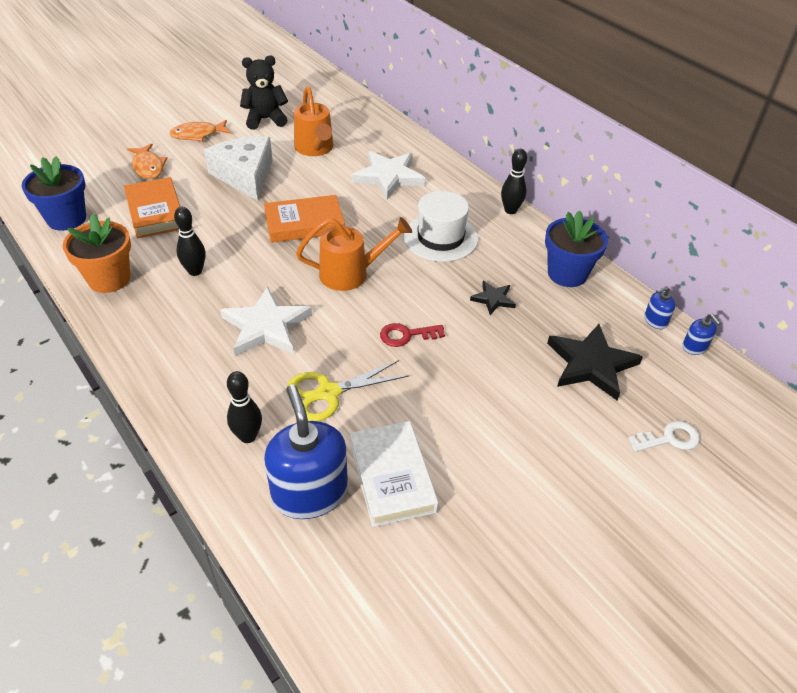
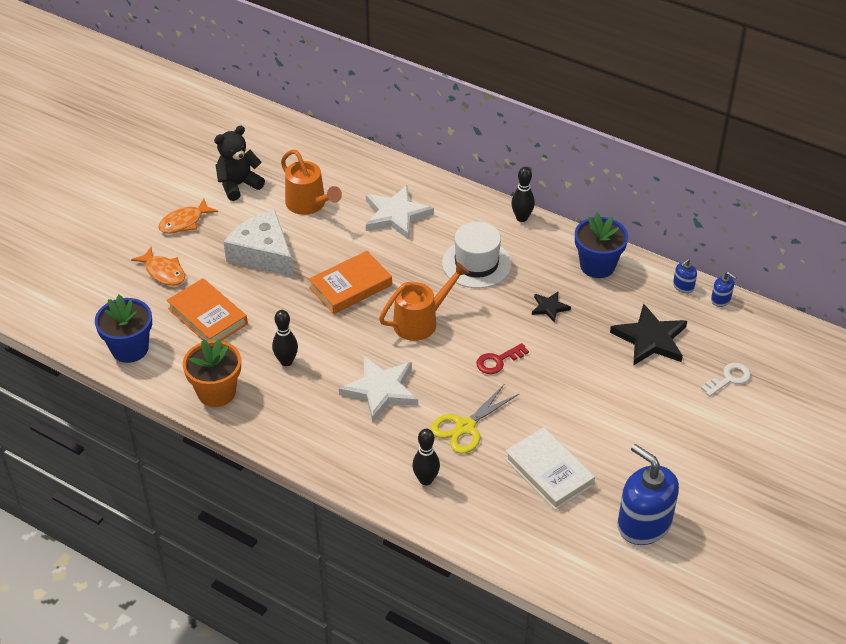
camera: 20 degrees left, 0 degrees up
blue soap dispenser [264,385,348,519] -> blue soap dispenser moved to [617,444,679,545]

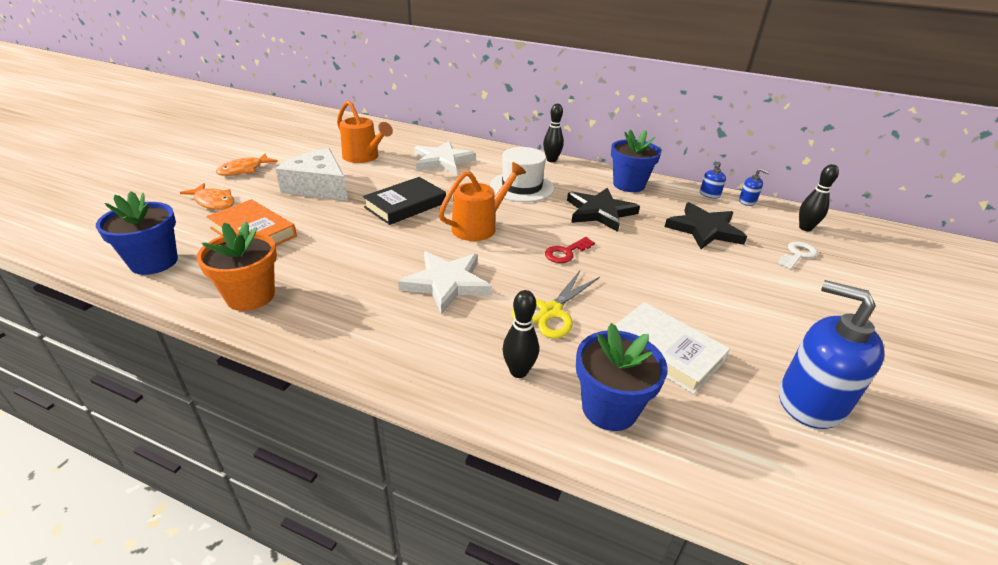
camera: 10 degrees left, 10 degrees down
black teddy bear [214,126,265,201] -> none
black bowling pin [272,310,298,366] -> black bowling pin moved to [799,164,839,231]
orange book [309,251,392,314] -> black book [363,177,446,225]
black star [532,292,571,323] -> black star [567,188,640,232], size x1.91
none -> blue flower pot [576,323,668,431]

